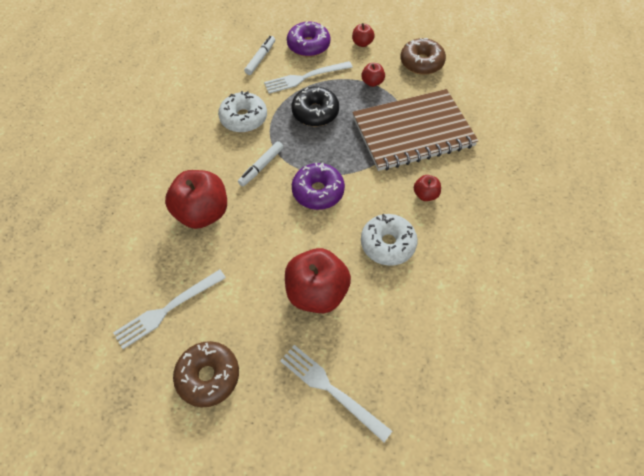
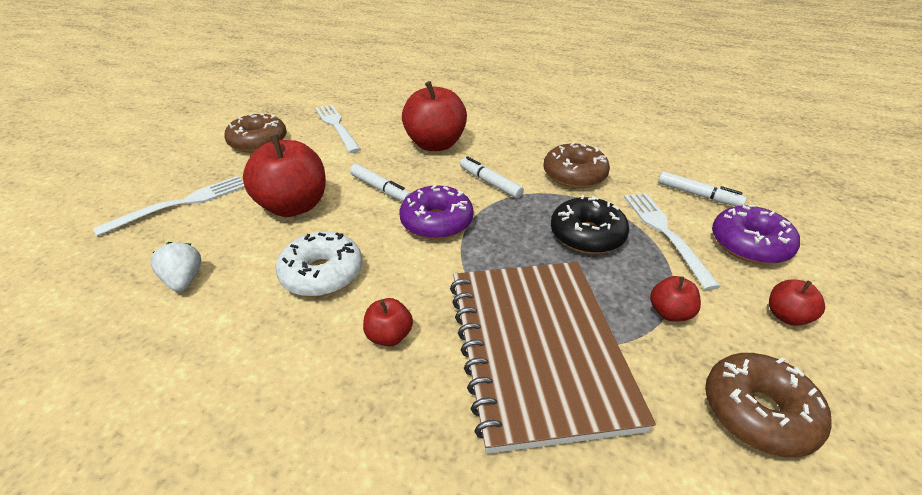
camera: 100 degrees right, 20 degrees down
white donut [218,91,267,133] -> brown donut [544,143,610,188]
none -> white strawberry [150,242,201,292]
none -> white marker [350,164,411,202]

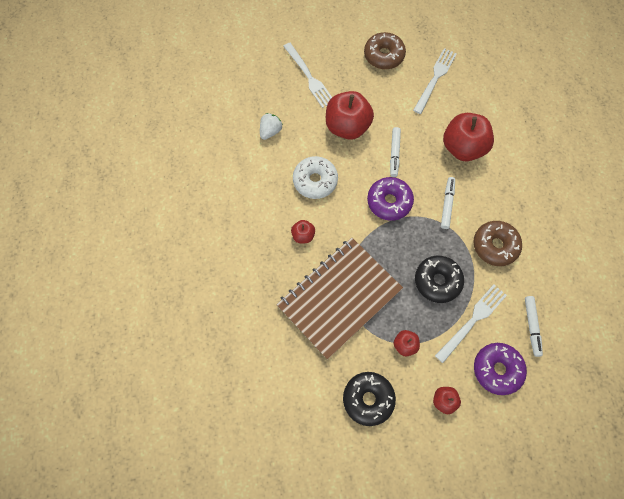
camera: 55 degrees right, 30 degrees up
white fork [93,176,245,237] -> white fork turned 45 degrees clockwise [283,43,332,108]
brown donut [705,353,832,457] -> black donut [343,372,396,426]

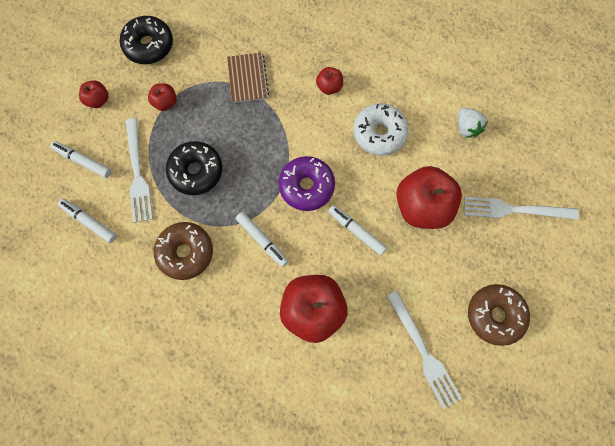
camera: 125 degrees right, 5 degrees up
brown notebook [276,238,403,359] -> brown notebook [227,53,269,103], size x0.45
purple donut [474,343,527,395] -> white marker [50,141,111,178]

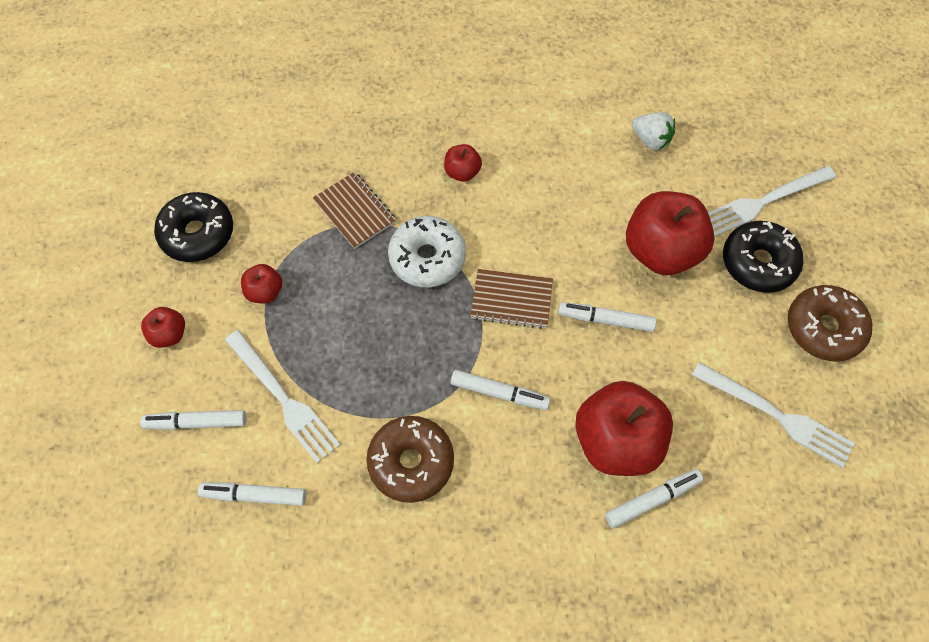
camera: 30 degrees left, 10 degrees down
black donut [166,141,222,195] -> black donut moved to [723,221,804,293]
purple donut [279,156,335,211] -> brown notebook [470,269,553,329]
white donut [353,103,409,156] -> white donut moved to [388,216,466,287]
none -> white marker [605,469,703,528]

